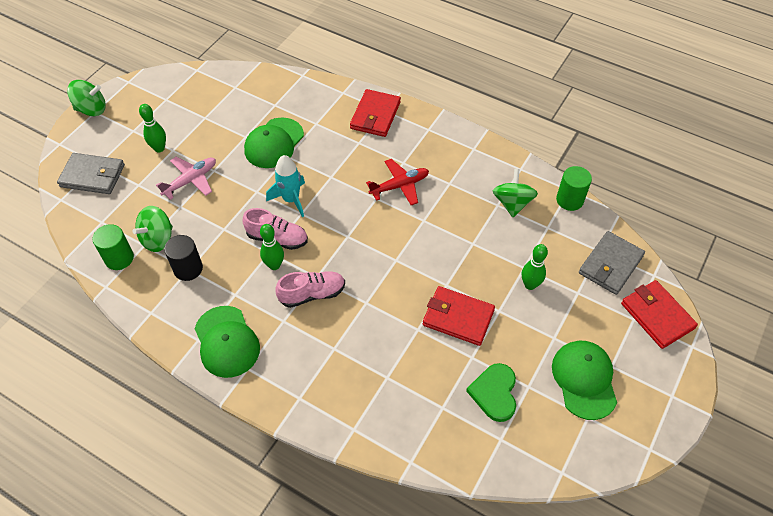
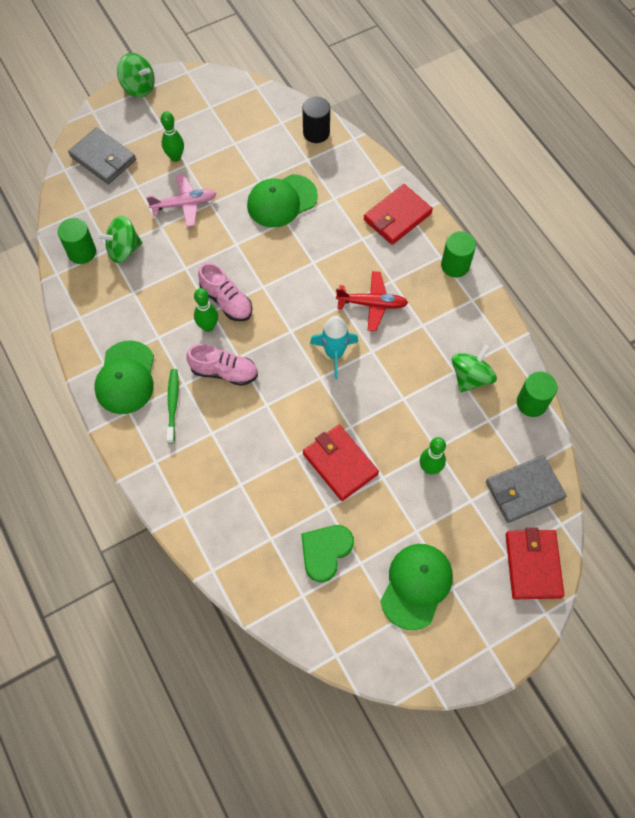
camera: 30 degrees right, 10 degrees up
black cylinder [164,235,203,281] -> black cylinder moved to [302,97,330,143]
turquoise rocket [266,155,305,217] -> turquoise rocket moved to [310,316,358,379]
none -> green toothbrush [167,369,178,444]
none -> green cylinder [441,231,476,277]

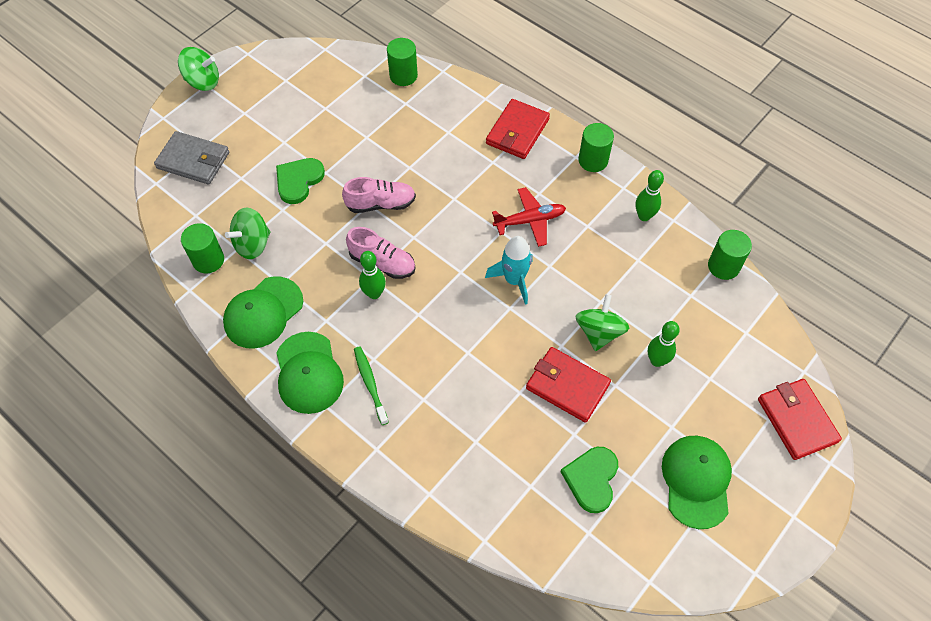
camera: 20 degrees left, 5 degrees down
pink plane [146,174,217,227] -> green heart [276,158,325,204]
green bowling pin [161,111,184,162] -> green bowling pin moved to [636,170,664,221]
pink shoe [186,344,258,386] -> pink shoe moved to [342,177,416,213]
green cap [247,174,318,228] -> green cap moved to [223,276,303,349]
black cylinder [302,97,330,143] -> green cylinder [387,38,418,86]
green spinning top [452,345,497,392] -> green spinning top moved to [575,294,629,351]
grey wallet [486,455,567,523] -> none

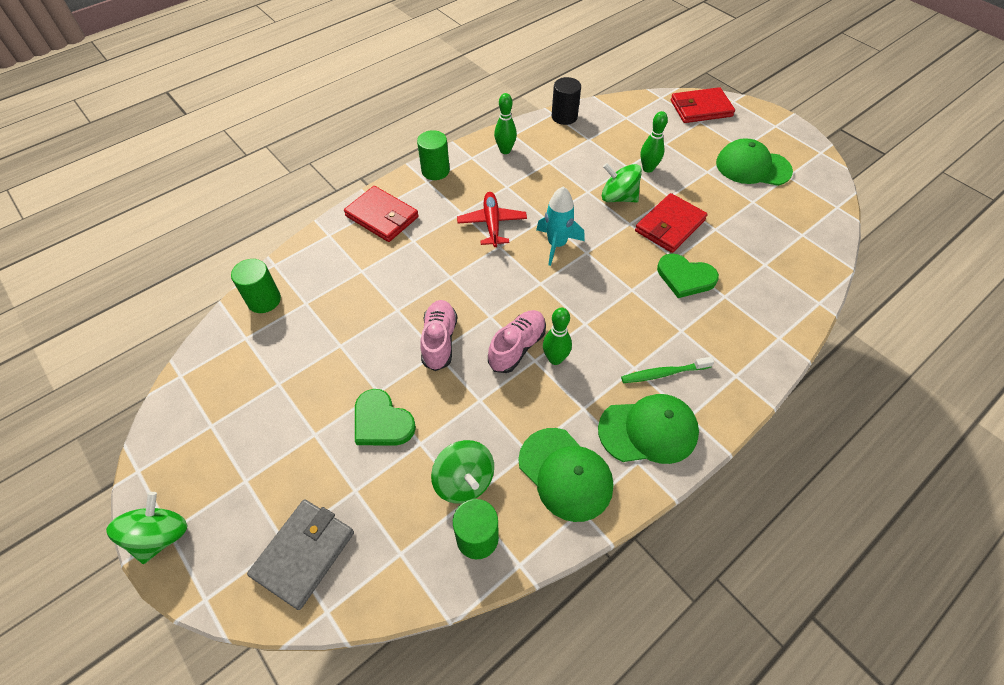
camera: 80 degrees left, 5 degrees down
green heart [560,447,618,513] -> green heart moved to [657,253,719,298]
green cylinder [708,230,752,280] -> black cylinder [552,77,581,125]

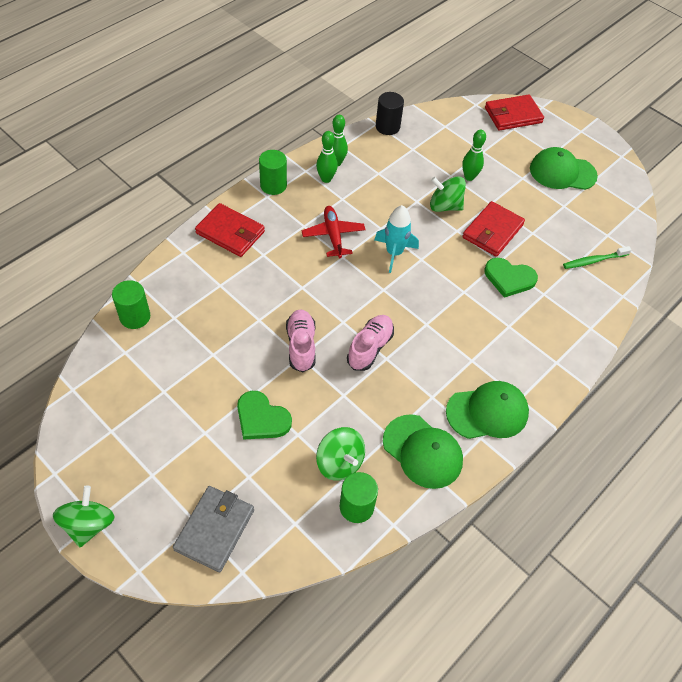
camera: 10 degrees left, 0 degrees up
green bowling pin [543,308,572,365] -> green bowling pin moved to [316,131,338,183]
green toothbrush [621,357,714,383] -> green toothbrush moved to [563,246,632,269]

